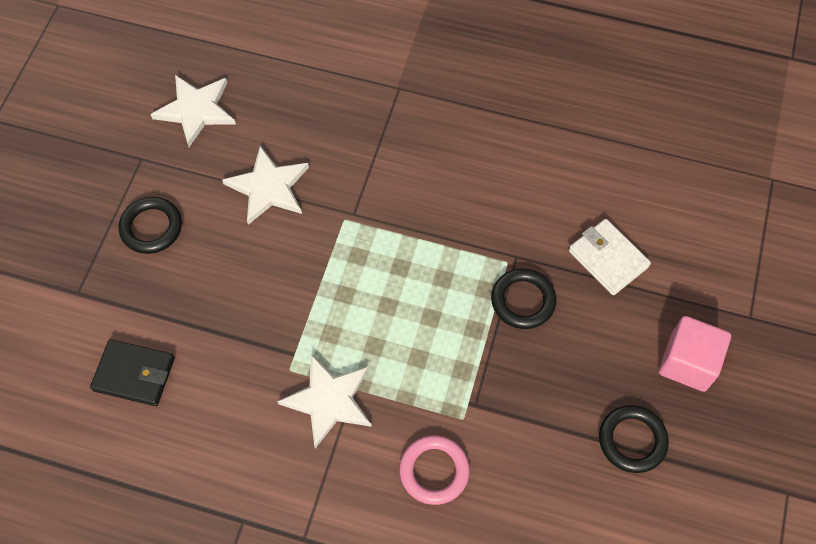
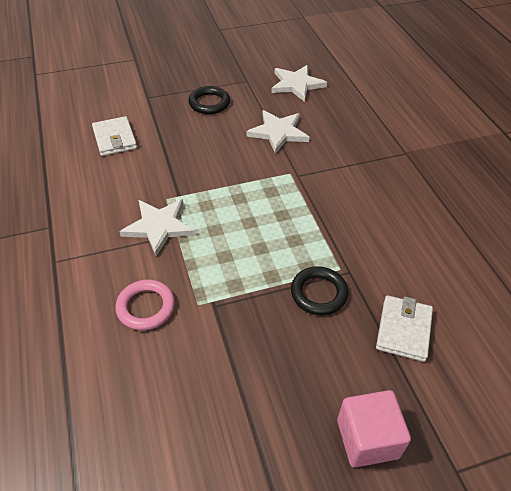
camera: 55 degrees right, 15 degrees down
black wallet [90,339,175,406] -> white wallet [92,116,137,156]
black ring [599,405,669,473] -> none

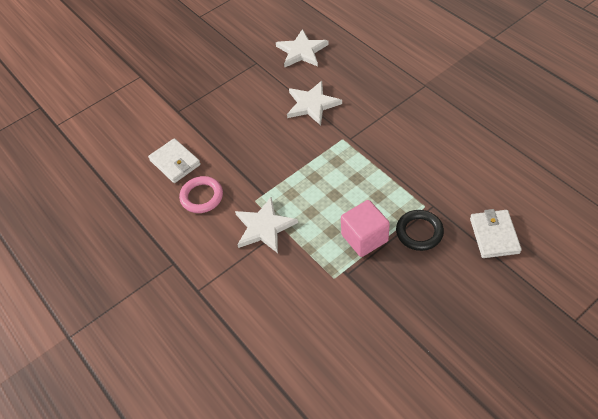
camera: 15 degrees left, 5 degrees up
pink ring [115,280,175,330] -> pink ring moved to [179,176,223,213]
black ring [188,86,230,114] -> none
pink cube [337,390,411,468] -> pink cube moved to [341,200,390,257]

